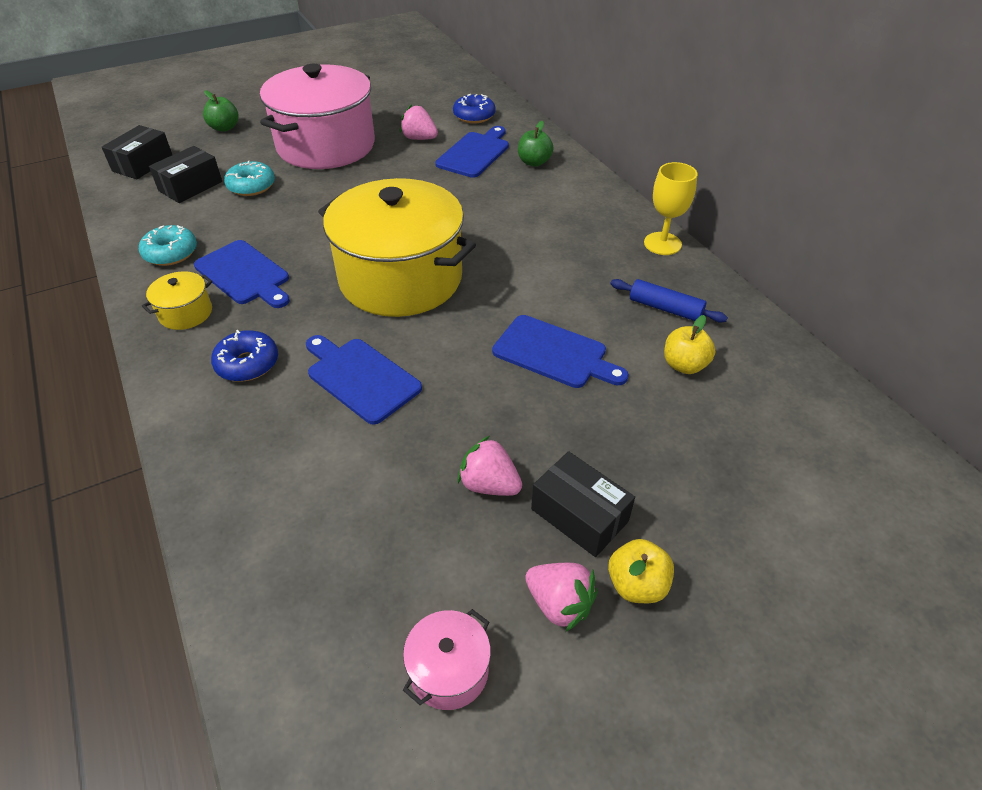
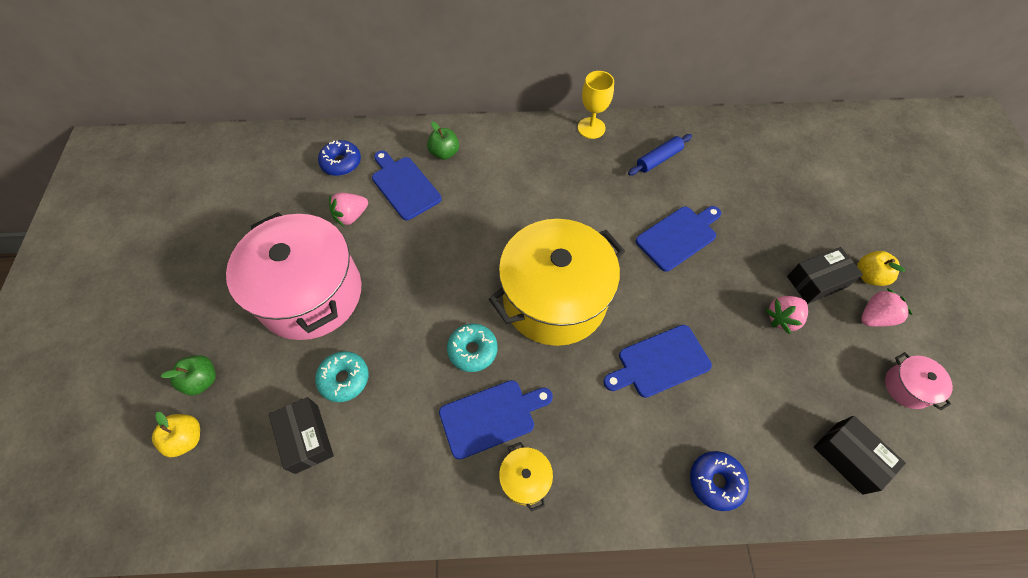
camera: 65 degrees left, 15 degrees up
black box [102,125,172,179] -> black box moved to [814,416,906,495]
turquoise donut [139,225,197,266] -> turquoise donut moved to [447,324,497,372]
blue donut [211,330,278,382] -> blue donut moved to [690,451,749,511]
yellow apple [664,315,715,374] -> yellow apple moved to [152,412,200,457]

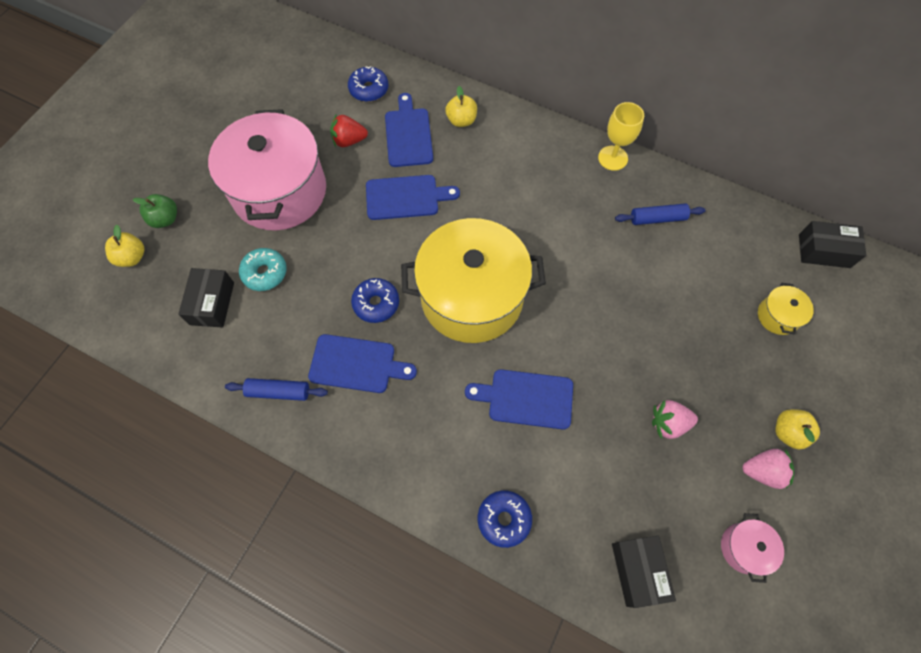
camera: 30 degrees right, 5 degrees up
pink strawberry [329,193,368,226] -> red strawberry [330,114,368,147]
green apple [427,122,459,160] -> yellow apple [445,86,477,127]
turquoise donut [447,324,497,372] -> blue donut [351,278,399,323]
yellow pot [499,442,553,512] -> yellow pot moved to [758,282,814,335]
blue cutting board [636,206,721,272] -> blue cutting board moved to [366,175,460,220]
black box [787,247,863,304] -> black box moved to [799,221,866,268]
none -> blue rolling pin [225,378,328,401]

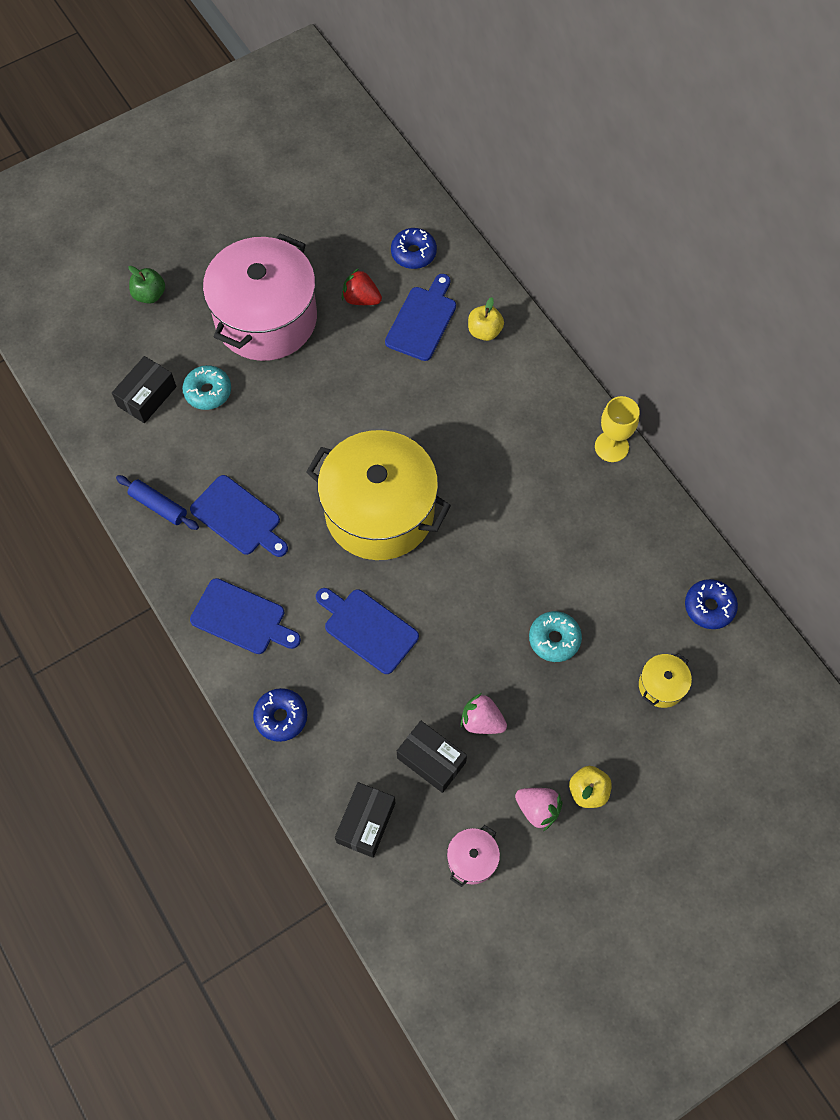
camera: 30 degrees right, 0 degrees up
yellow apple [105,225,144,267] -> none
blue donut [351,278,399,323] -> blue donut moved to [685,579,738,629]
blue cutting board [366,175,460,220] -> blue cutting board moved to [190,578,301,654]
blue rolling pin [615,204,705,225] -> none
black box [799,221,866,268] -> black box moved to [397,721,467,793]
none -> turquoise donut [529,611,582,662]

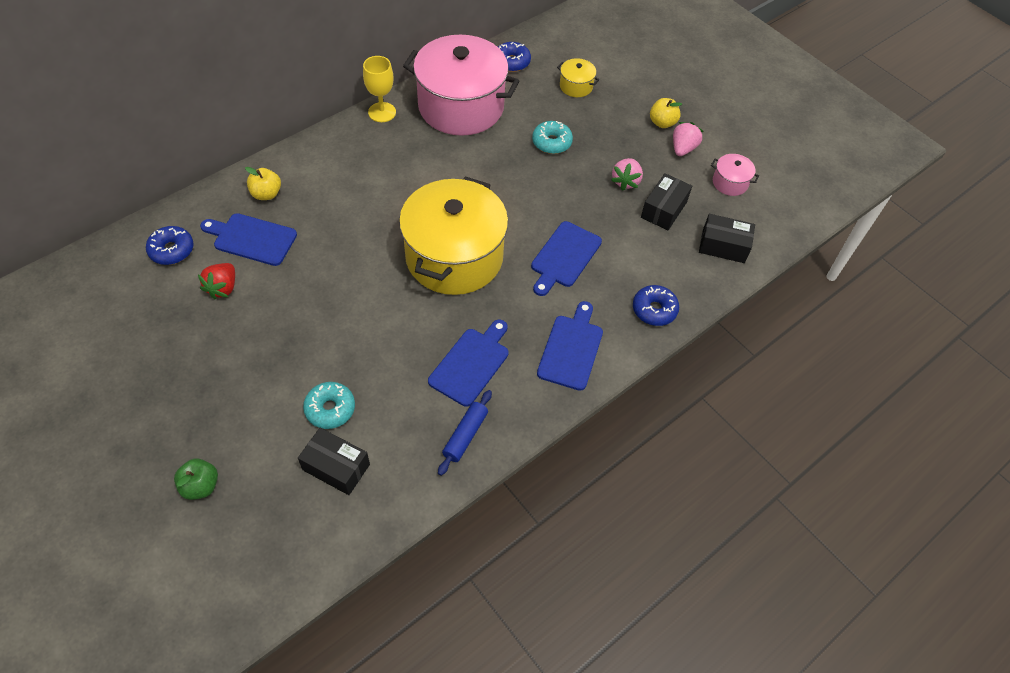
camera: 100 degrees left, 10 degrees down
pink pot [203,233,317,361] -> pink pot moved to [403,35,519,136]

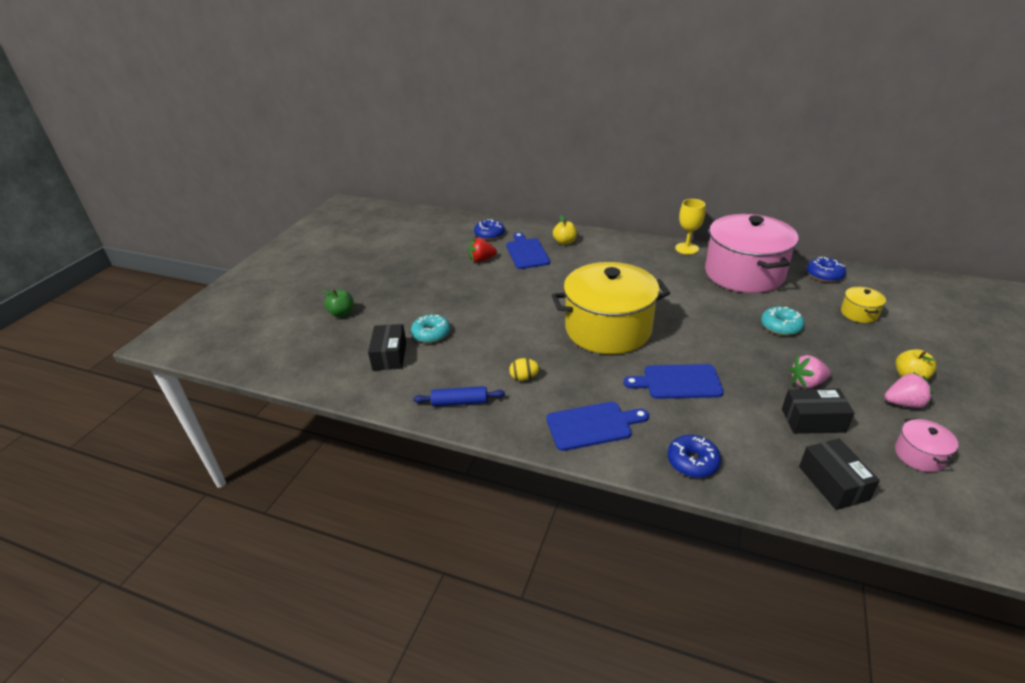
camera: 65 degrees right, 20 degrees down
blue cutting board [428,320,509,407] -> yellow egg [509,358,539,381]

